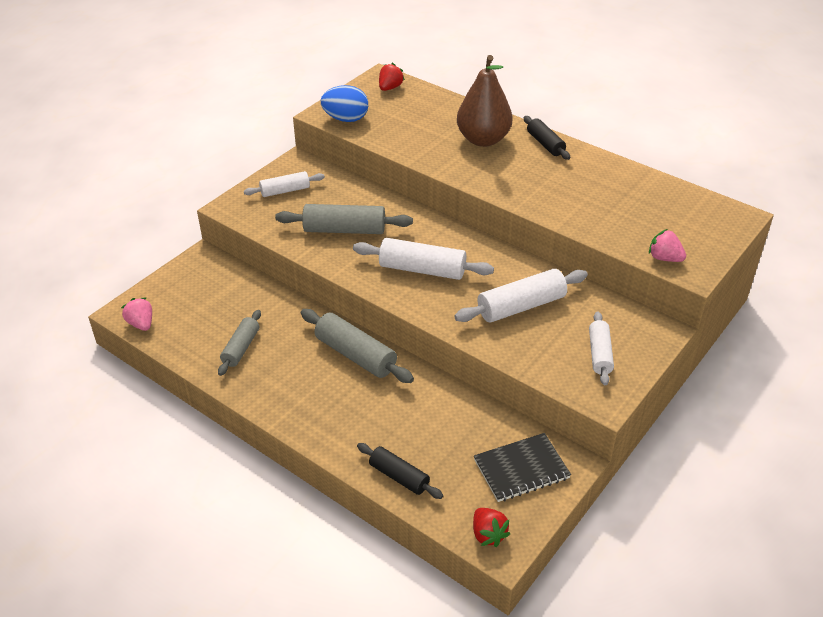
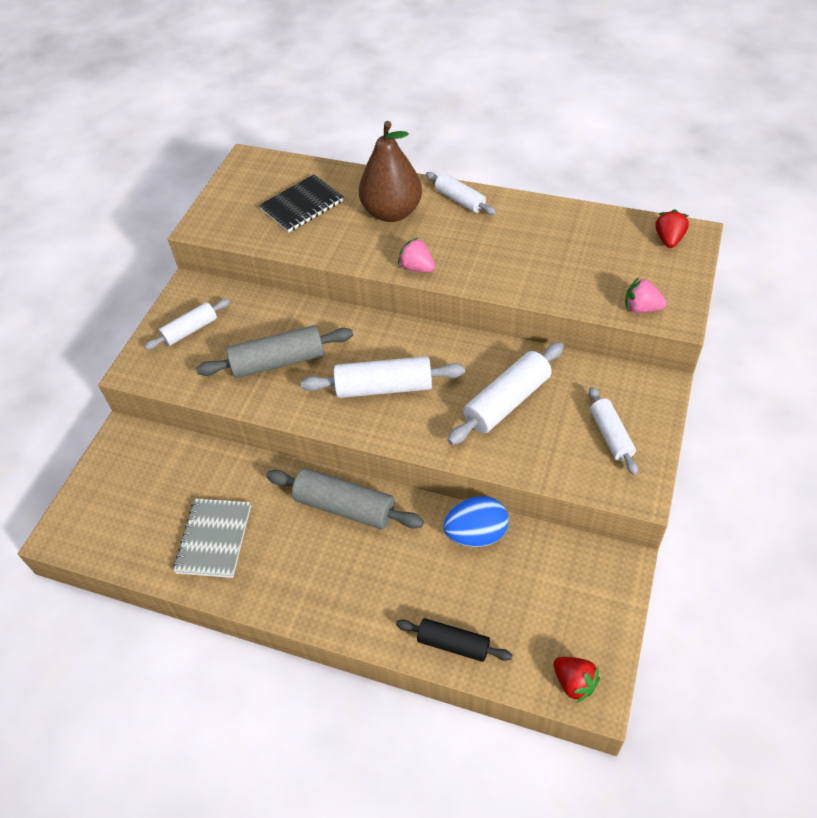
camera: 15 degrees left, 10 degrees up
pink strawberry [121,297,152,331] -> pink strawberry moved to [398,238,435,272]
grey rolling pin [218,310,261,376] -> grey notebook [174,499,251,578]
blue egg [321,85,368,122] -> blue egg moved to [443,496,509,547]
red strawberry [379,63,405,91] -> red strawberry moved to [655,209,689,248]
black notebook [474,433,571,502] -> black notebook moved to [259,174,344,232]
black rolling pin [524,116,570,160] -> white rolling pin [426,172,496,215]

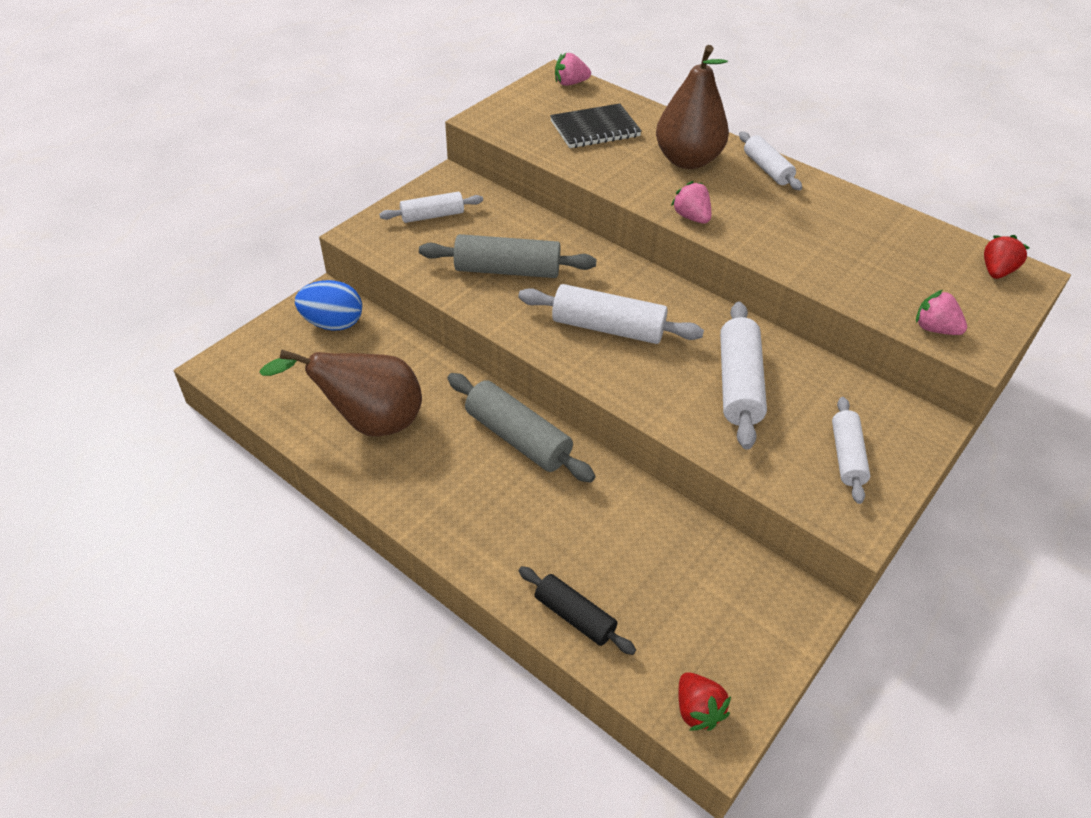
camera: 15 degrees right, 5 degrees down
grey notebook [174,499,251,578] -> brown pear [259,349,422,437]
blue egg [443,496,509,547] -> blue egg moved to [295,280,362,331]
white rolling pin [448,342,564,445] -> white rolling pin turned 60 degrees counterclockwise [720,302,767,450]
none -> pink strawberry [555,53,591,86]

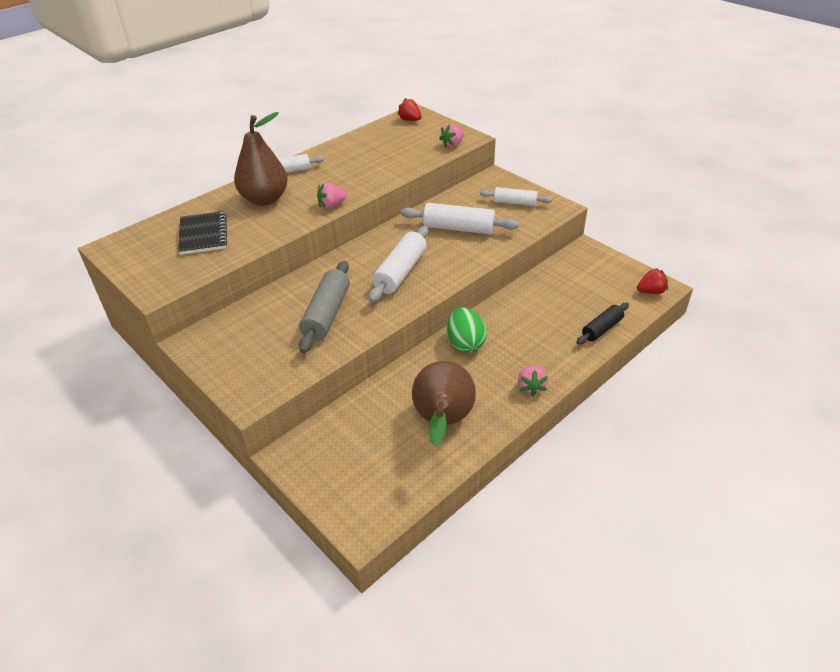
camera: 80 degrees left, 5 degrees down
blue egg [295,280,362,331] -> none
white rolling pin [379,192,483,223] -> none
grey rolling pin [448,373,595,483] -> green egg [447,307,486,353]
pink strawberry [555,53,591,86] -> pink strawberry moved to [518,365,548,396]

